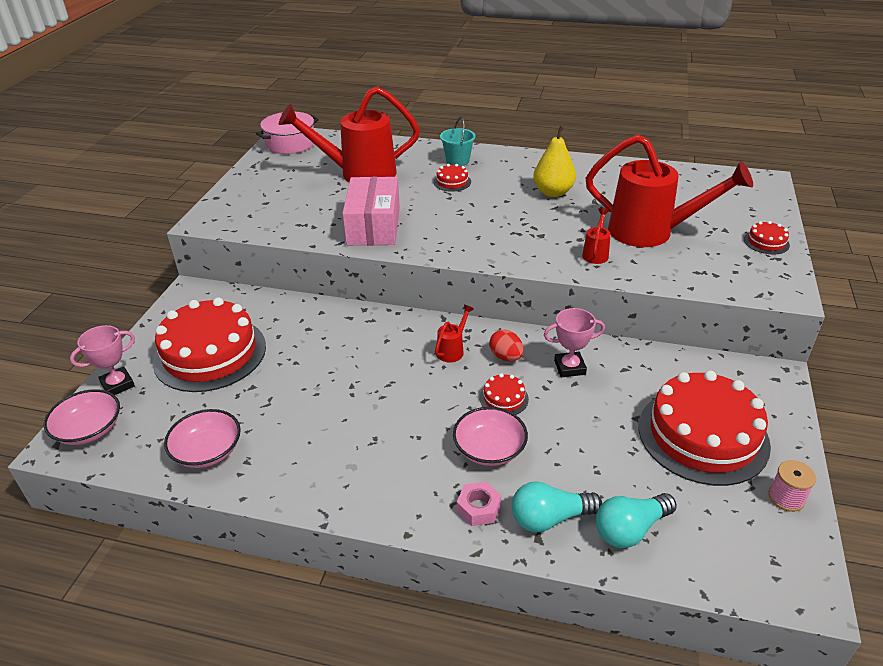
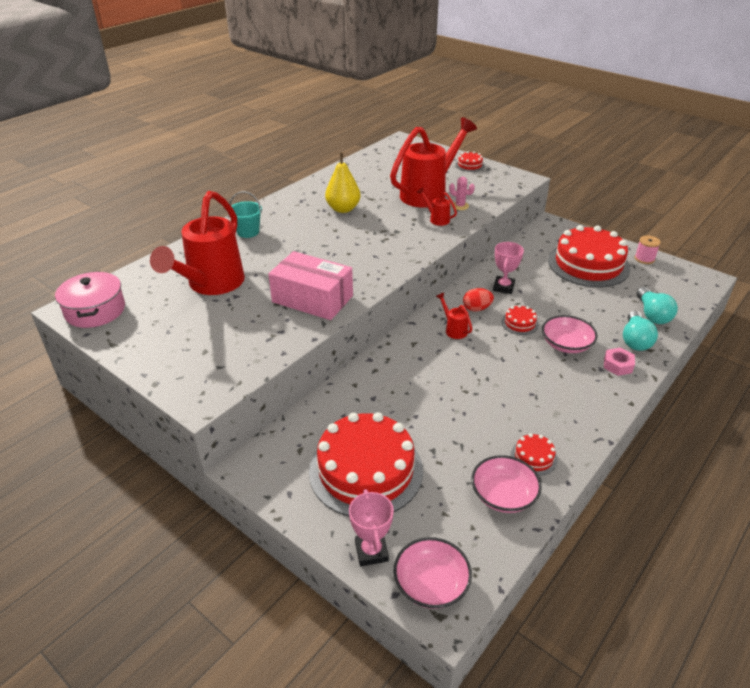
camera: 65 degrees left, 0 degrees up
red cake [434,164,471,192] -> red cake moved to [511,434,558,476]
none -> pink cactus [449,177,475,210]

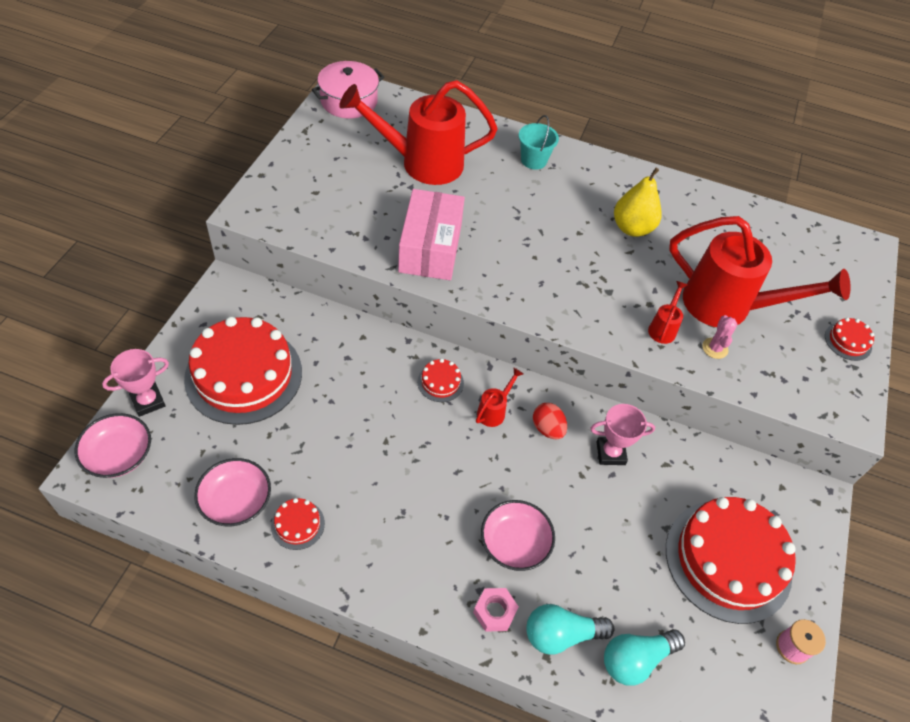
camera: 65 degrees right, 15 degrees up
red cake [501,305,539,335] -> red cake moved to [418,359,464,402]

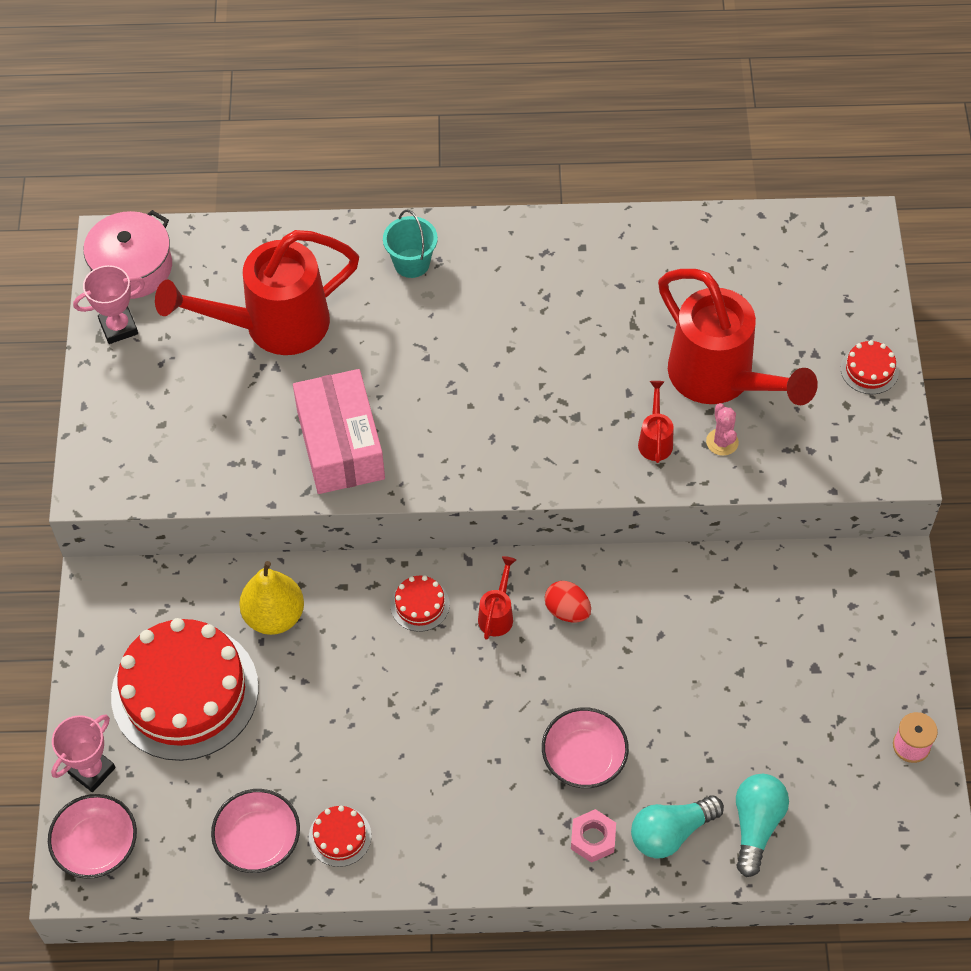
camera: 15 degrees left, 5 degrees up
pink trophy [590,404,655,465] -> pink trophy moved to [73,265,145,344]
turquoise light bulb [604,629,685,686] -> turquoise light bulb turned 150 degrees clockwise [736,774,789,877]
yellow pear [614,168,662,237] -> yellow pear moved to [239,561,304,635]
red cake [666,497,796,624] -> none
red watering can [669,216,851,327] -> red watering can turned 45 degrees clockwise [658,269,818,405]

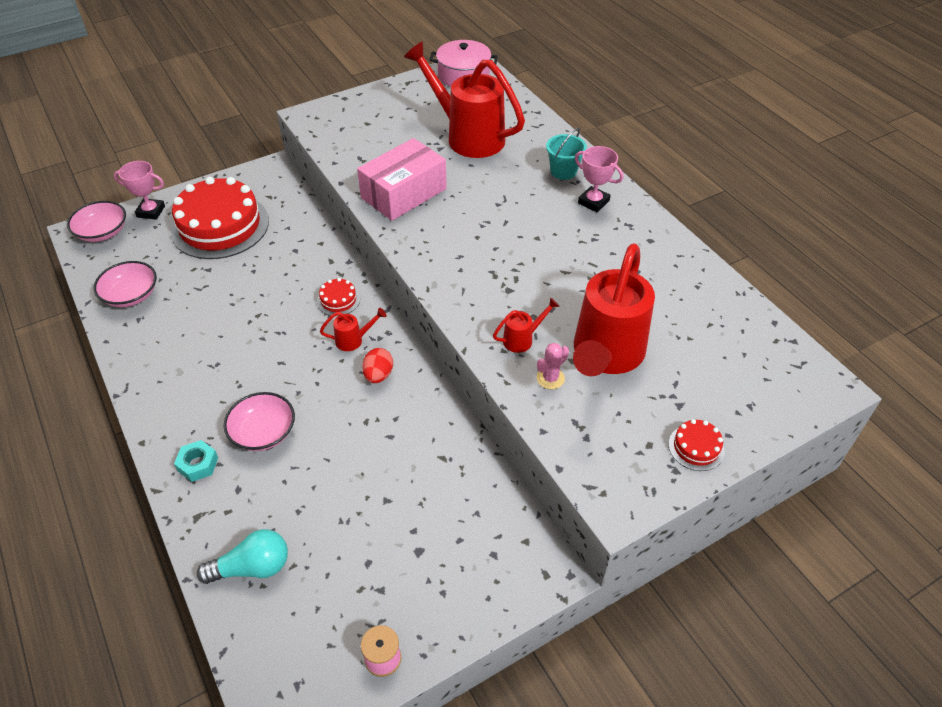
camera: 60 degrees right, 10 degrees down
pink trophy [73,265,145,344] -> pink trophy moved to [575,146,623,212]
yellow pear [239,561,304,635] -> none
red cake [309,806,372,867] -> none
pink nut [571,809,616,863] -> turquoise nut [174,440,218,482]
turquoise light bulb [631,796,724,859] -> none

